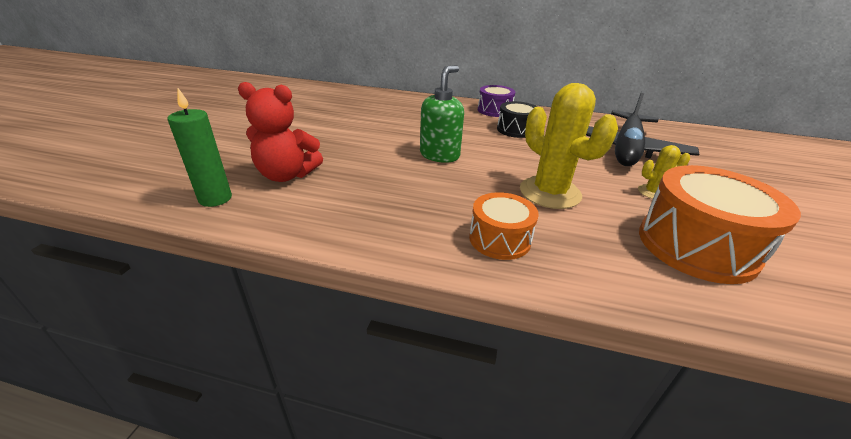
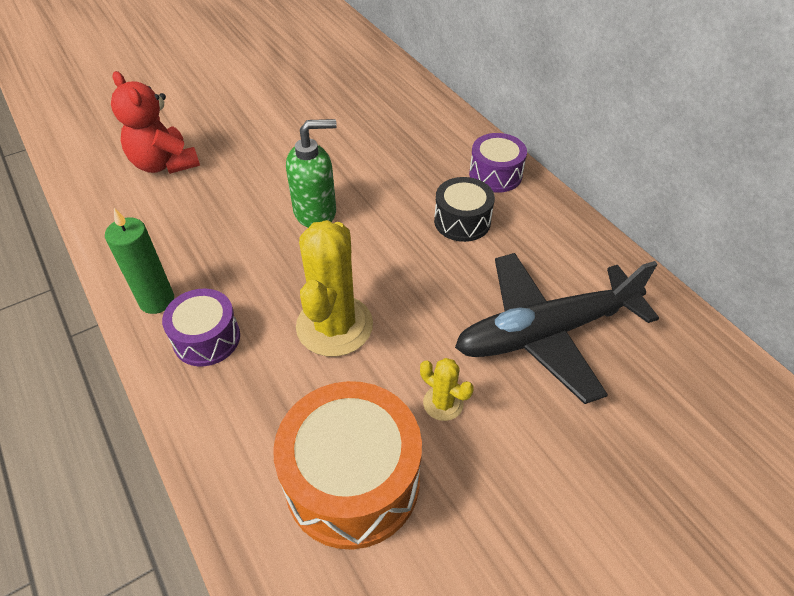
camera: 45 degrees right, 15 degrees up
green candle [168,88,232,207] -> green candle moved to [105,208,174,314]
orange drum [469,192,539,260] -> purple drum [162,289,240,367]

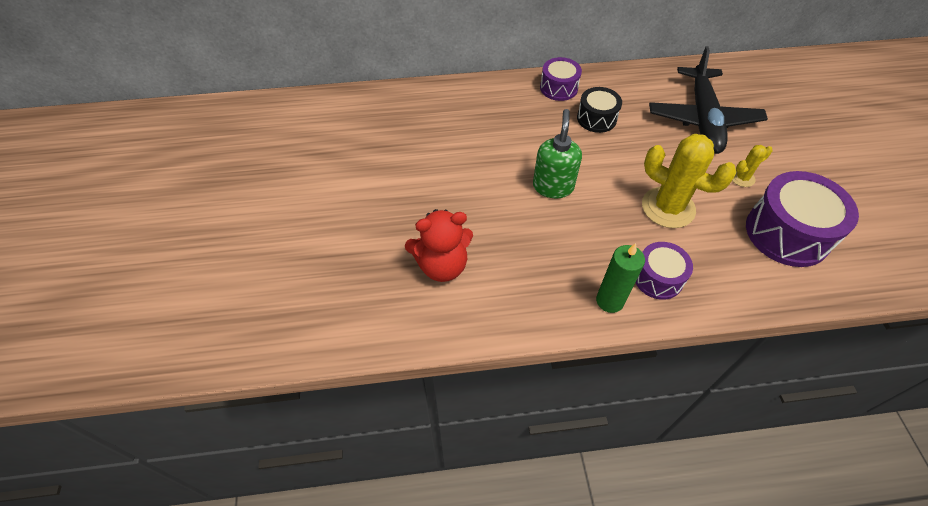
camera: 65 degrees left, 5 degrees up
orange drum [273,381,422,550] -> purple drum [746,171,859,267]

